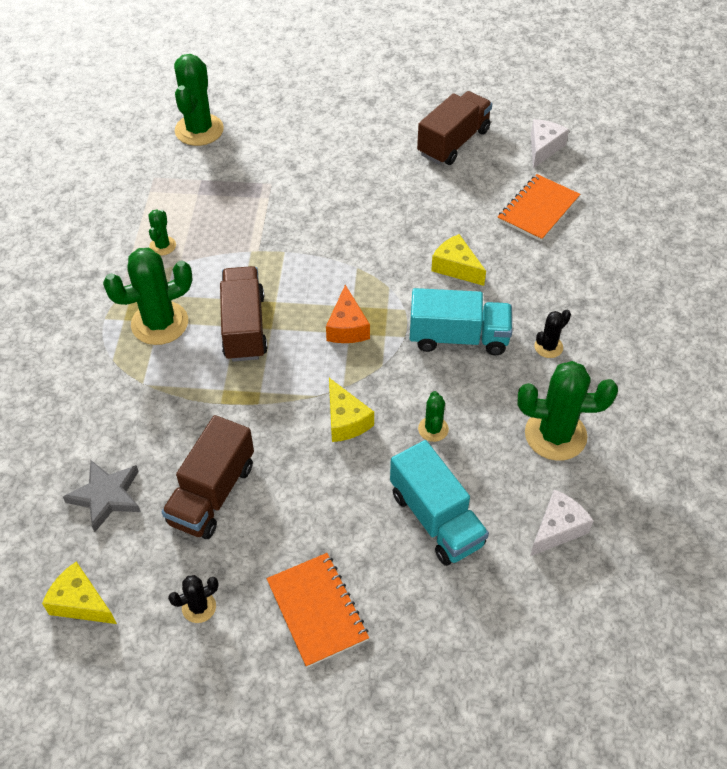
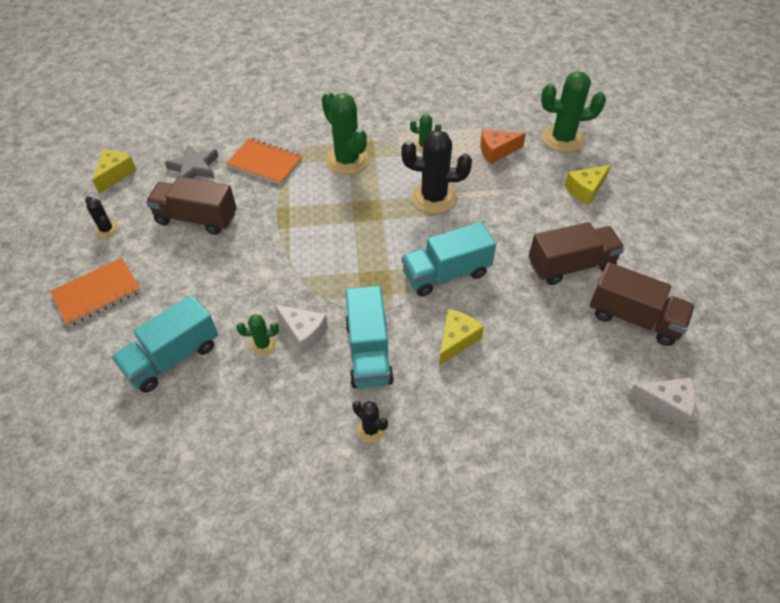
camera: 80 degrees right, 0 degrees up
brown truck [220,266,268,362] -> brown truck moved to [529,222,625,285]
orange cheese [326,285,370,343] -> orange cheese moved to [480,129,526,164]
yellow cheese [329,378,374,442] -> yellow cheese moved to [565,165,611,205]
orange notebook [498,174,580,241] -> orange notebook moved to [226,138,303,185]
green cactus [518,361,618,461] -> none
white cheese [530,489,594,556] -> white cheese moved to [274,304,328,354]
none -> black cactus [401,130,472,214]
none -> turquoise truck [402,222,496,297]

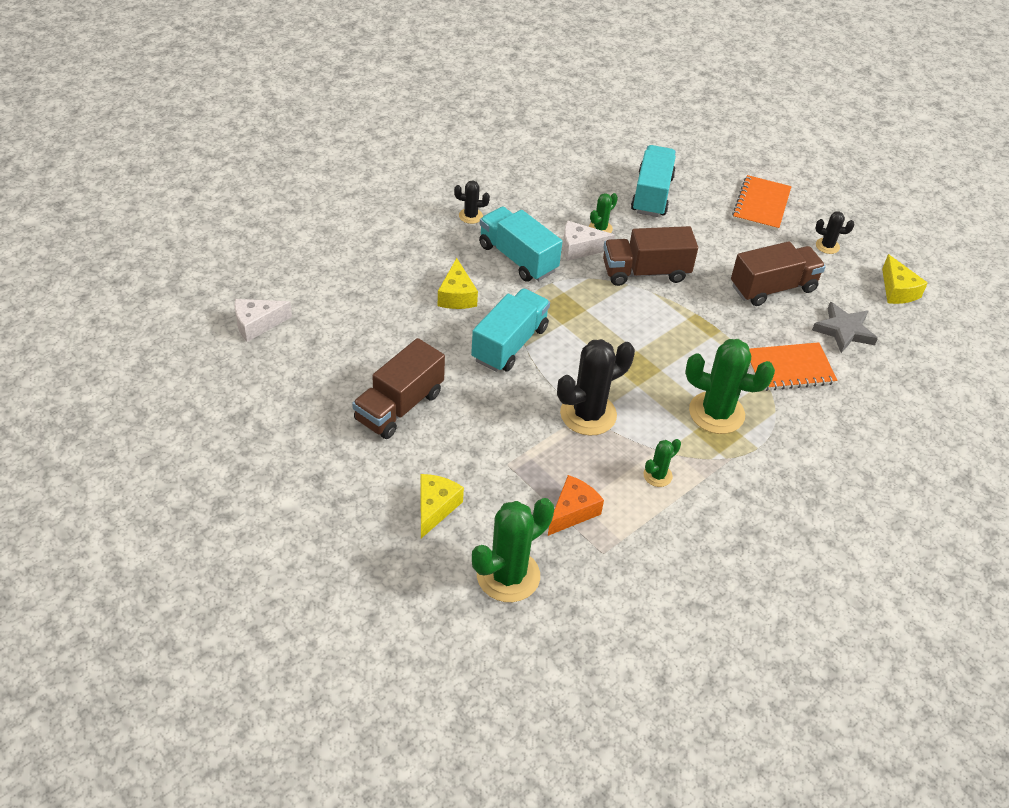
camera: 140 degrees right, 5 degrees down
brown truck [589,262,695,346] -> brown truck moved to [603,226,698,286]

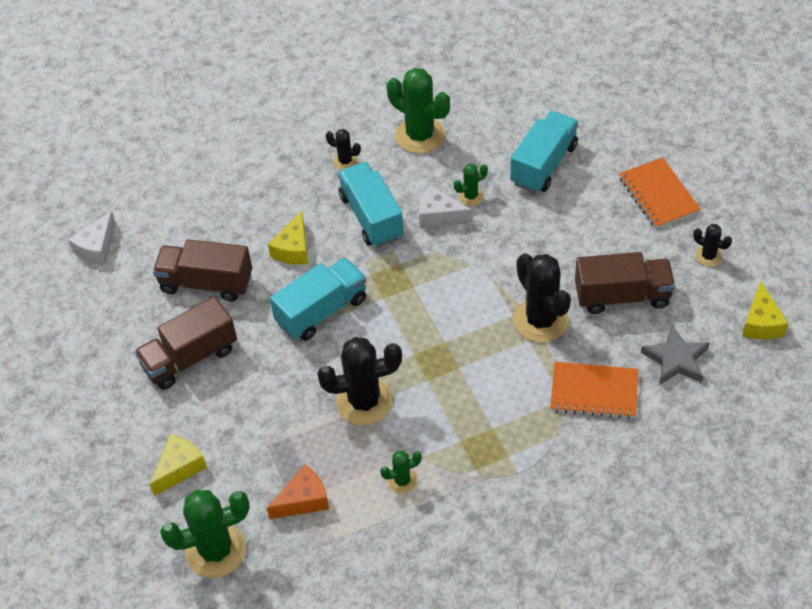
camera: 25 degrees right, 5 degrees up
white cheese [235,299,292,342] -> white cheese turned 60 degrees counterclockwise [68,211,116,265]
brown truck [603,226,698,286] -> brown truck moved to [153,239,252,301]
green cactus [685,339,775,434] -> green cactus moved to [387,68,450,154]
orange notebook [732,175,791,231] -> orange notebook turned 60 degrees counterclockwise [619,157,701,229]
none -> black cactus [513,253,571,343]

